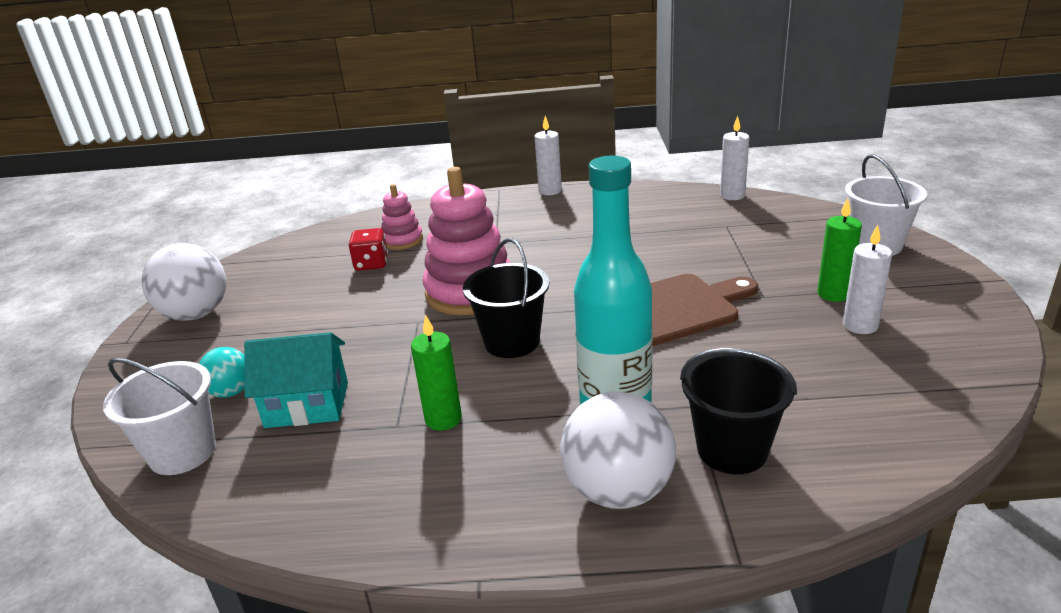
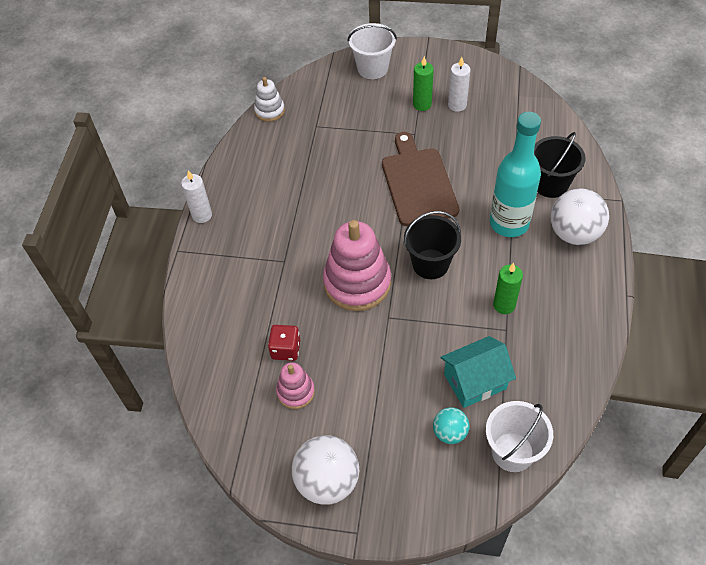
camera: 80 degrees left, 25 degrees up
turquoise house [244,332,348,428] -> turquoise house turned 60 degrees clockwise [440,336,516,408]
pink stacking toy [381,184,423,250] -> pink stacking toy moved to [276,362,315,409]
white candle [720,116,749,200] -> white stacking toy [254,77,285,122]

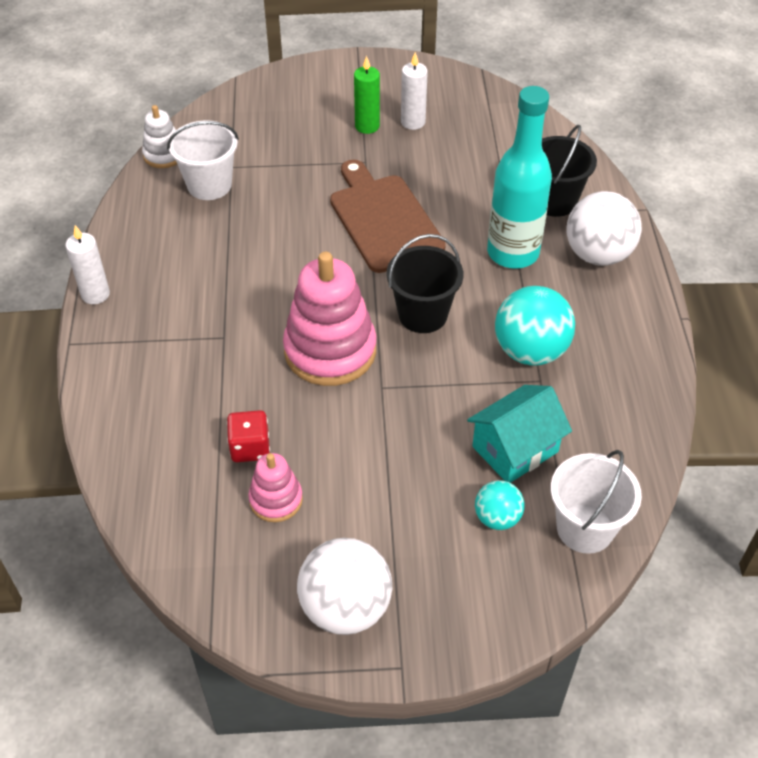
camera: 15 degrees left, 5 degrees down
white bucket [347,23,397,79] -> white bucket moved to [167,120,239,200]
green candle [493,263,523,314] -> turquoise ball [495,286,575,366]

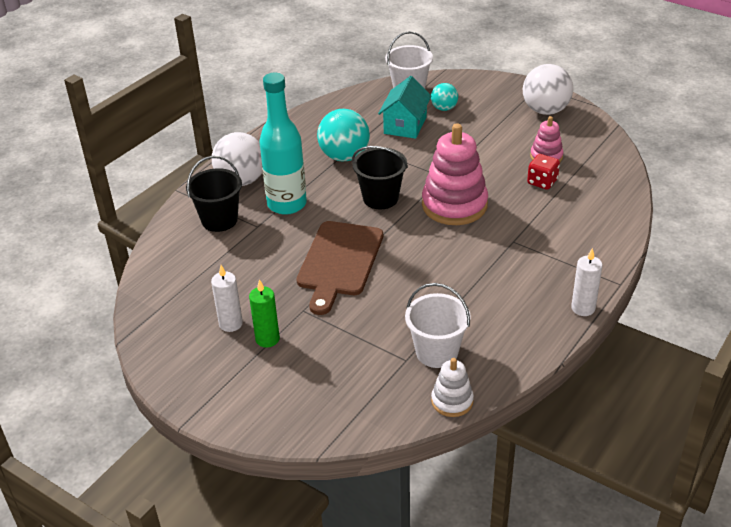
camera: 140 degrees left, 10 degrees down
turquoise house [467,385,572,483] -> turquoise house turned 75 degrees counterclockwise [378,76,432,139]

